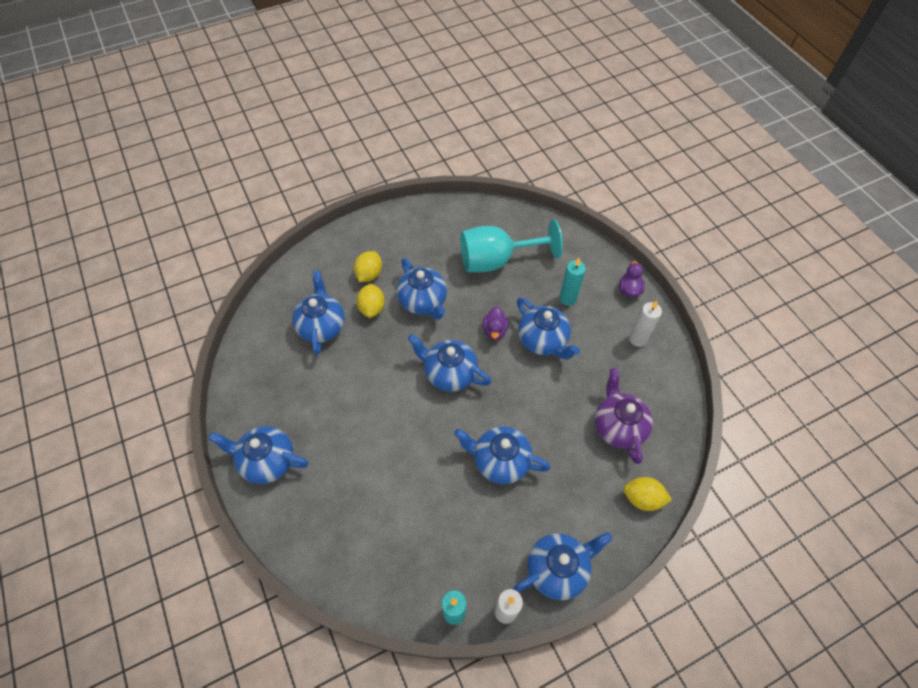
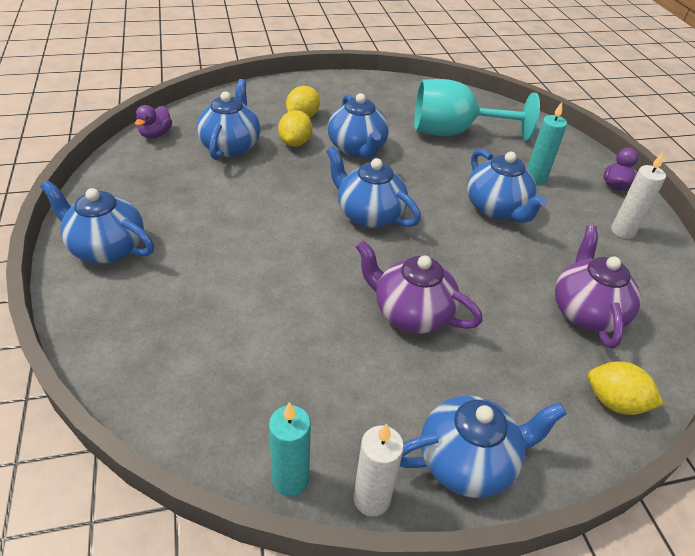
camera: 10 degrees right, 15 degrees down
blue teapot [454,426,551,484] -> purple teapot [356,240,483,333]
purple duck [483,307,509,340] -> purple duck moved to [135,105,172,139]

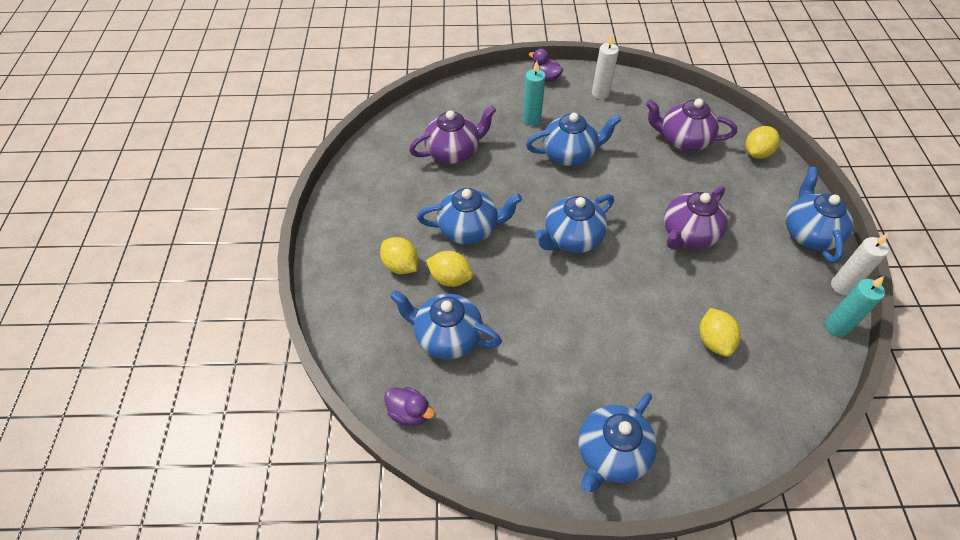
camera: 75 degrees left, 10 degrees up
turquoise goblet [414,79,540,141] -> purple teapot [409,105,496,164]
none -> yellow lemon [700,308,741,357]

